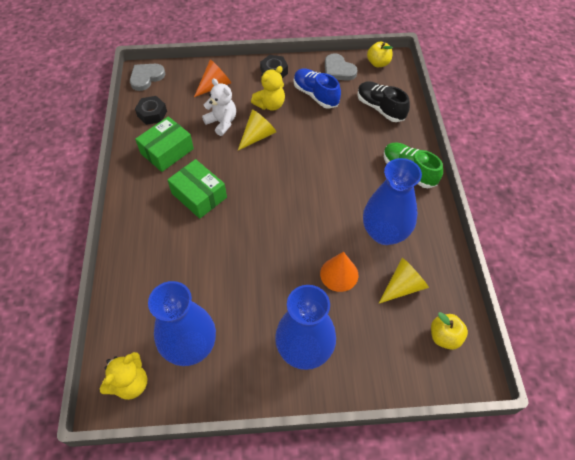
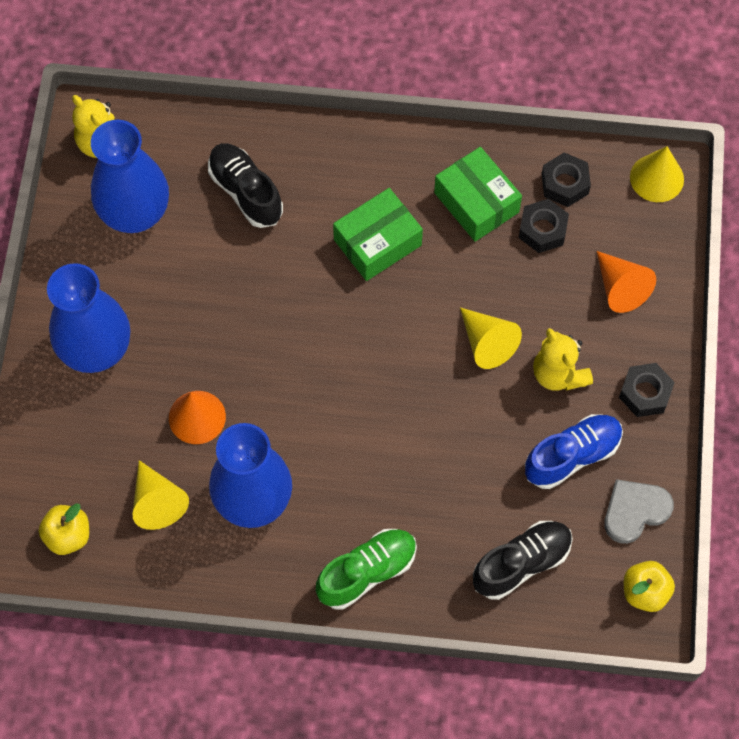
camera: 100 degrees right, 10 degrees up
grey heart [130,64,166,91] -> yellow cone [630,146,684,202]
white teddy bear [202,78,236,136] -> none
none -> black shoe [208,143,283,228]
none -> black nut [519,199,569,253]

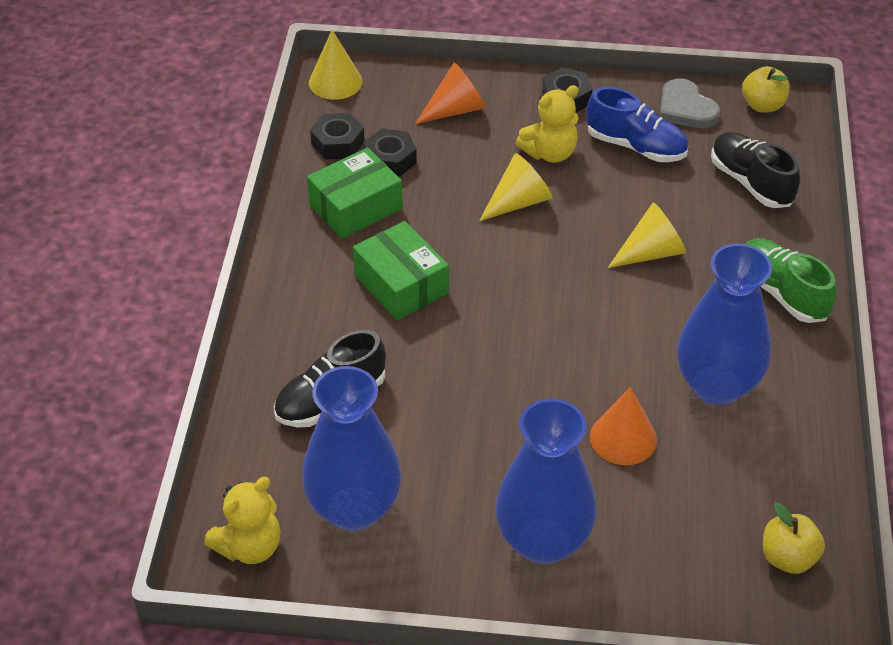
camera: 90 degrees left, 20 degrees down
yellow cone [133,460,189,530] -> yellow cone moved to [608,203,686,268]
blue shoe [525,414,623,489] -> blue shoe turned 150 degrees clockwise [586,87,688,162]

